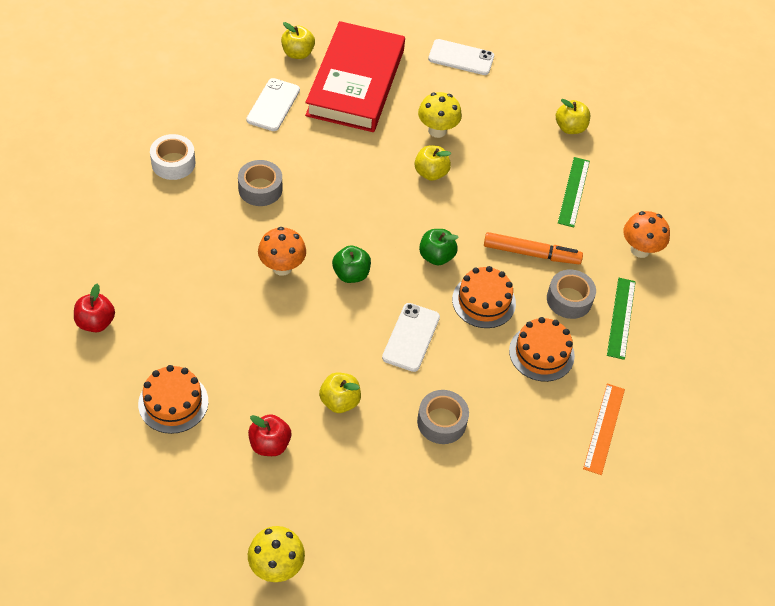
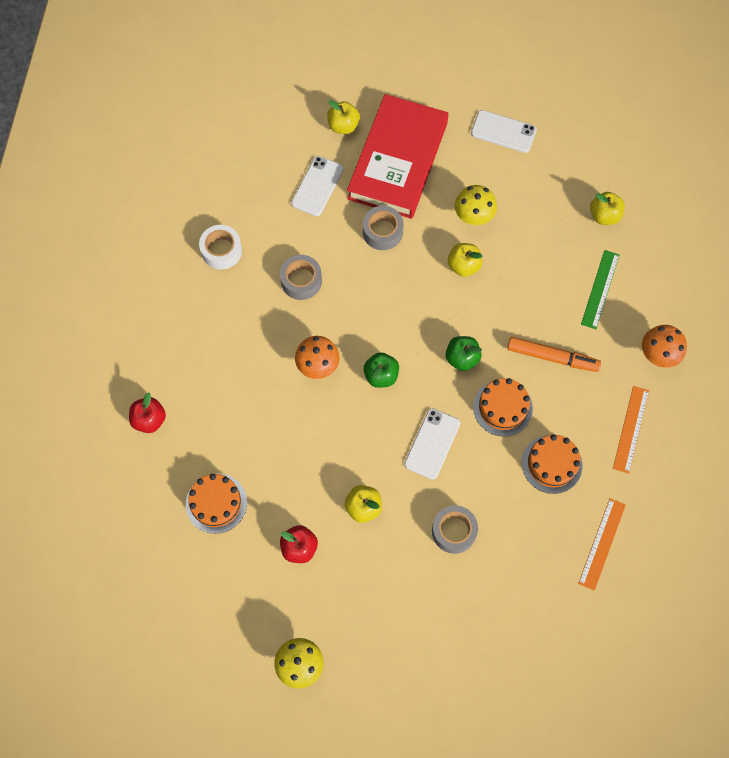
camera: 10 degrees right, 15 degrees up
grey tape [547,269,596,319] -> grey tape moved to [363,206,403,250]
green ruler [607,278,636,360] -> orange ruler [613,386,649,474]

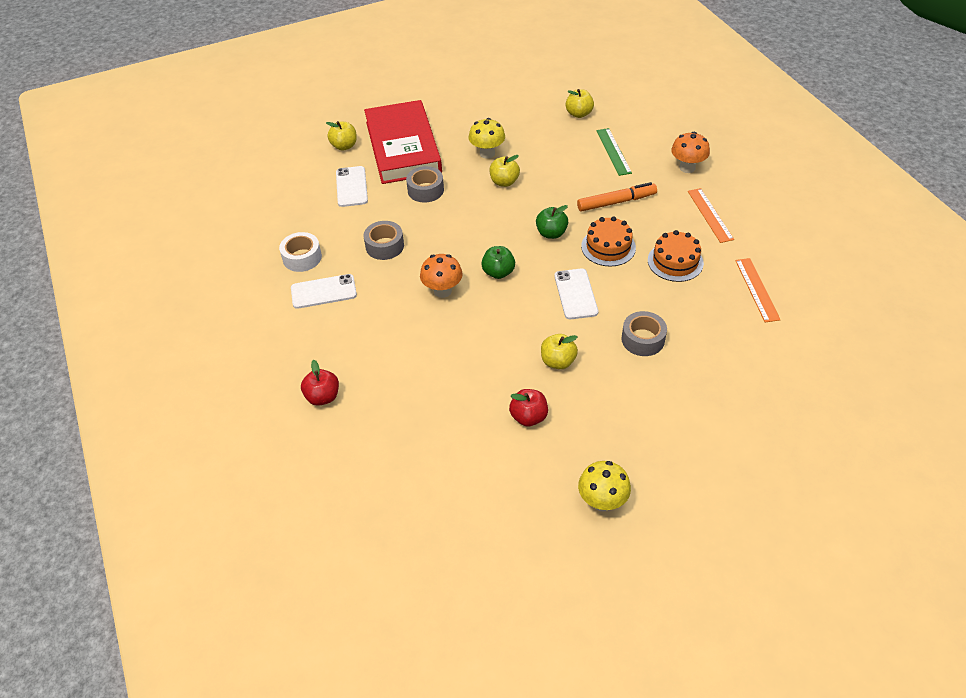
camera: 30 degrees left, 20 degrees down
orange cake [186,473,247,534] -> none
white phone [471,110,537,153] -> white phone moved to [291,274,357,309]

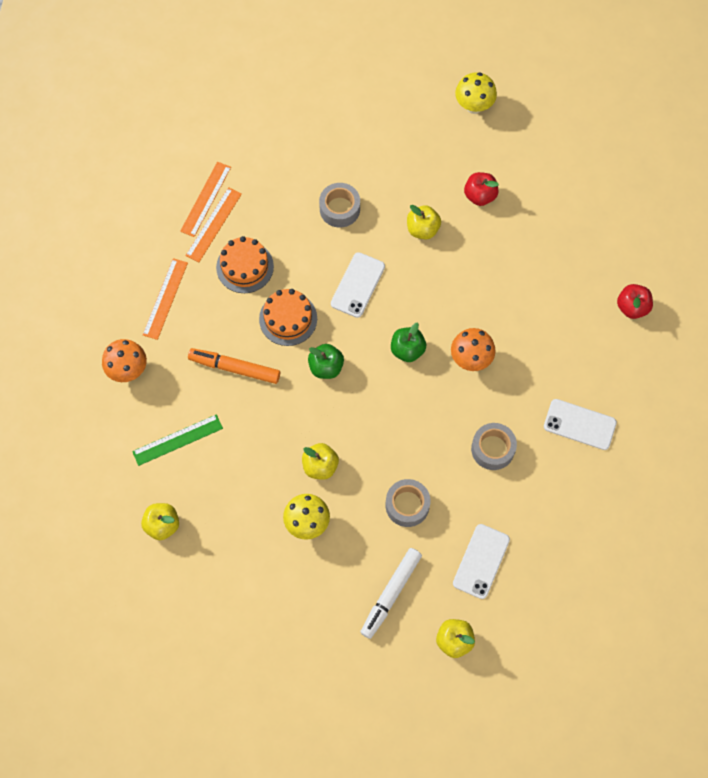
camera: 150 degrees left, 20 degrees up
white tape [279,232,322,272] -> none
red book [364,100,442,184] -> white marker [360,548,422,639]
green ruler [596,128,632,176] -> green ruler turned 45 degrees clockwise [132,414,223,466]
none -> orange ruler [185,187,242,262]

